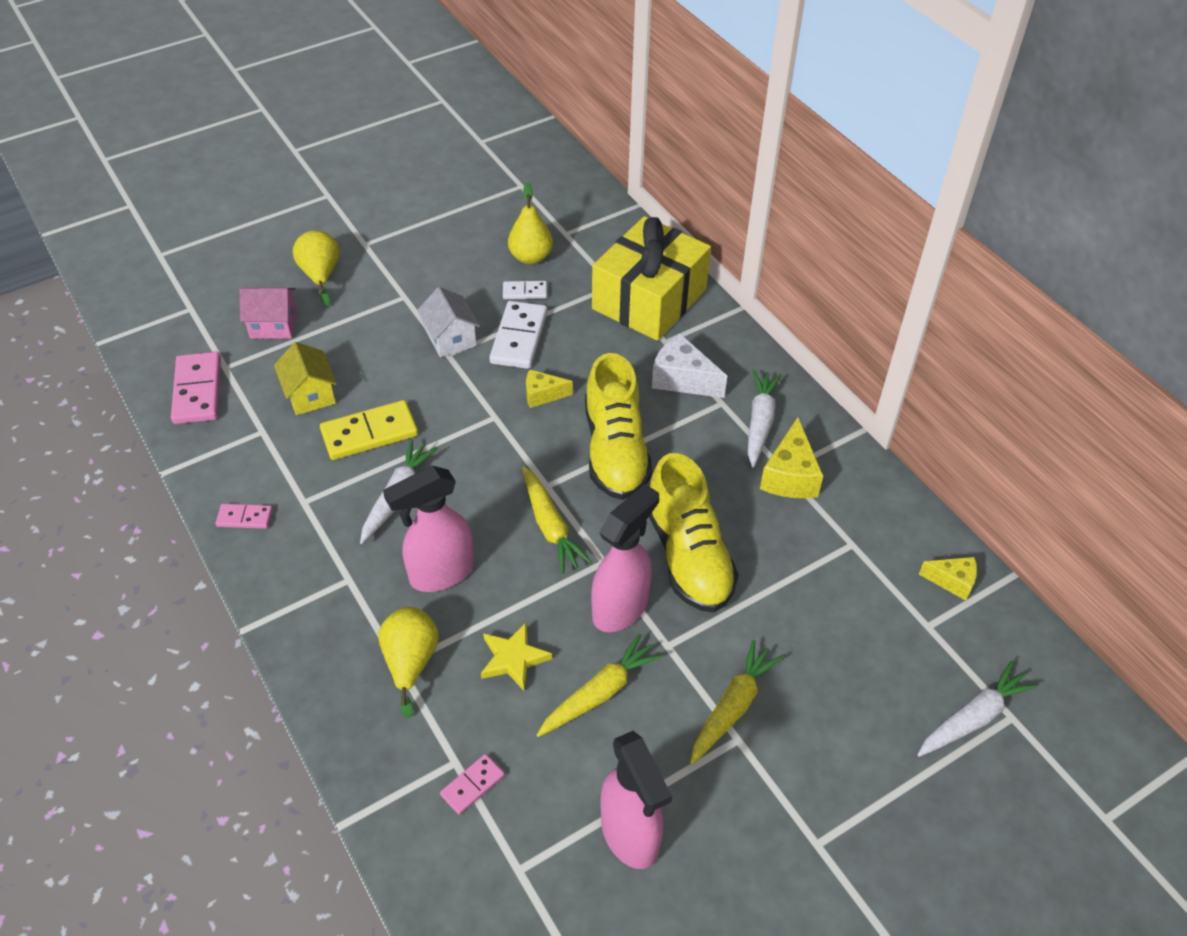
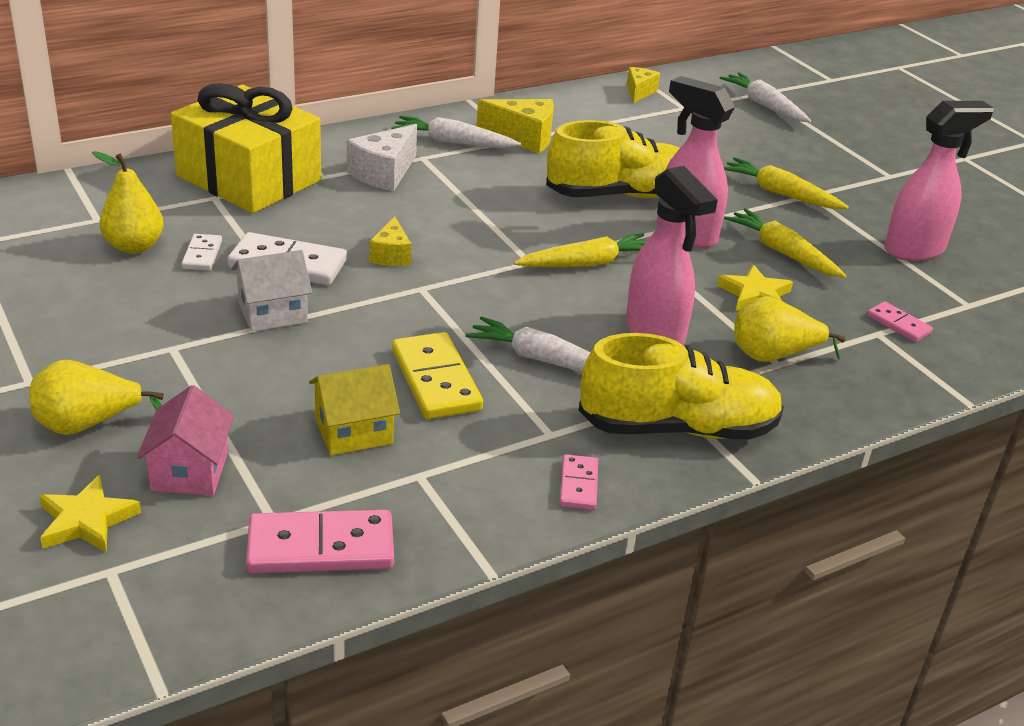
camera: 90 degrees left, 15 degrees down
yellow shoe [585,353,652,500] -> yellow shoe moved to [579,333,784,440]
none -> yellow star [39,475,141,553]

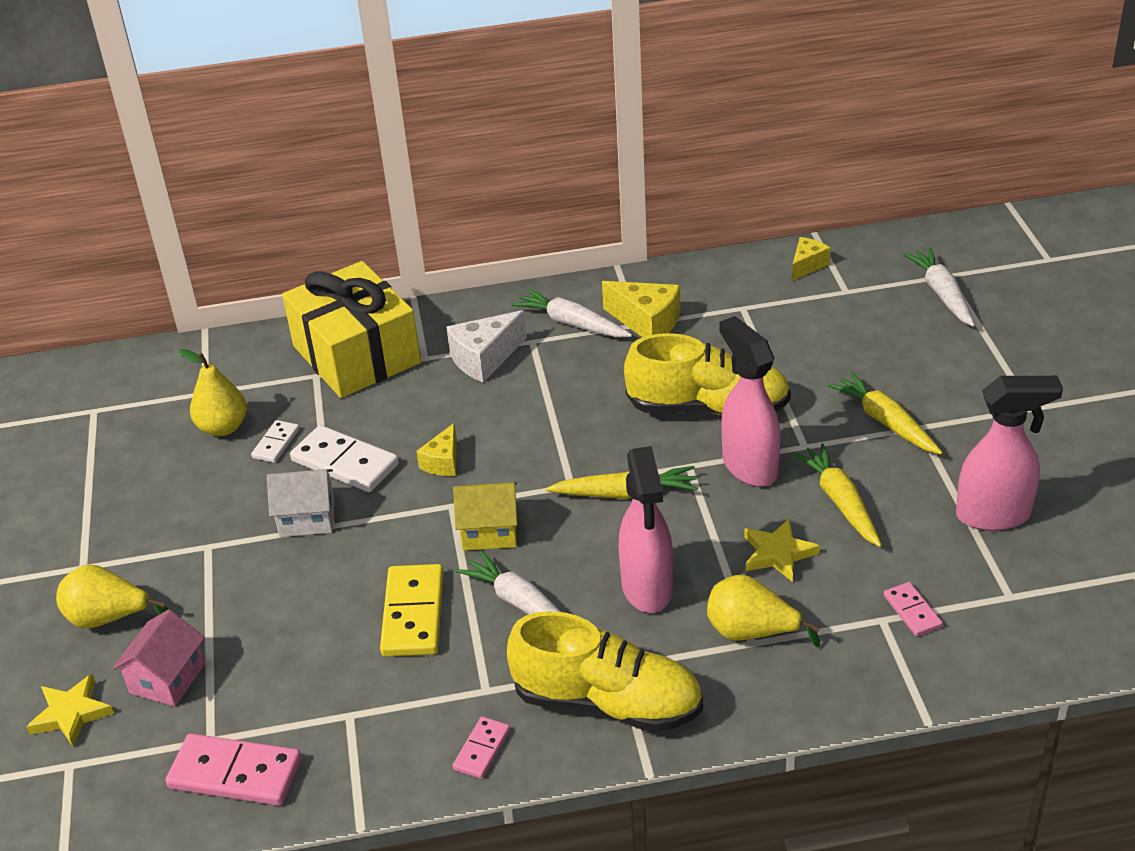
camera: 25 degrees right, 5 degrees up
yellow house [309,364,400,455] -> yellow house moved to [453,482,517,551]

